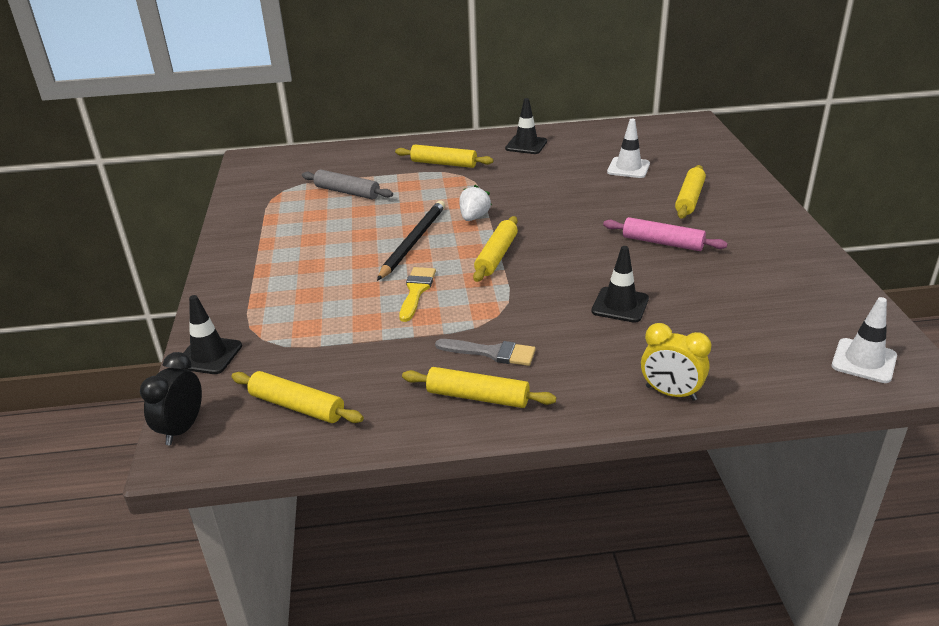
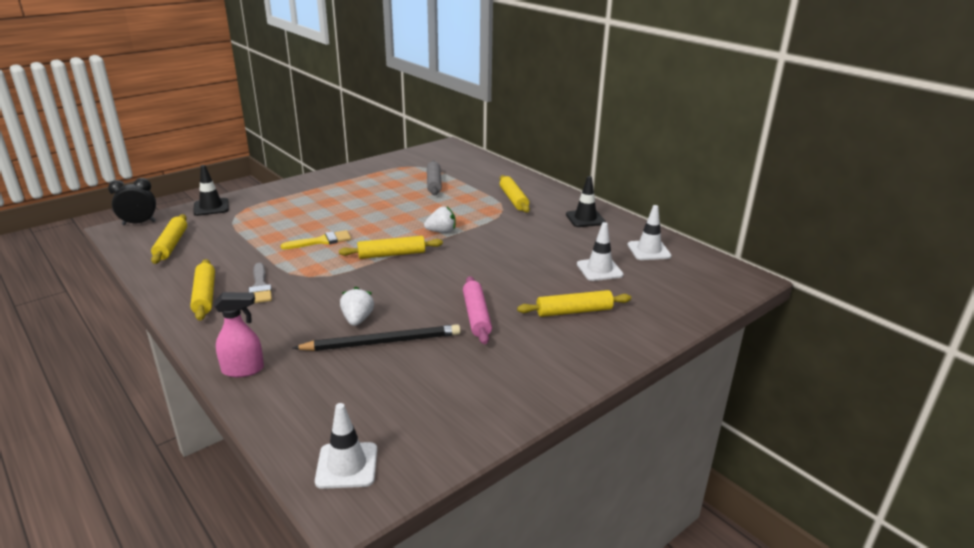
camera: 55 degrees right, 5 degrees down
black pencil [377,200,445,281] -> black pencil moved to [293,324,461,351]
black traffic cone [591,246,649,323] -> white strawberry [340,287,374,326]
yellow clock [641,323,711,401] -> pink spray bottle [214,292,264,377]
none -> white traffic cone [628,205,672,260]

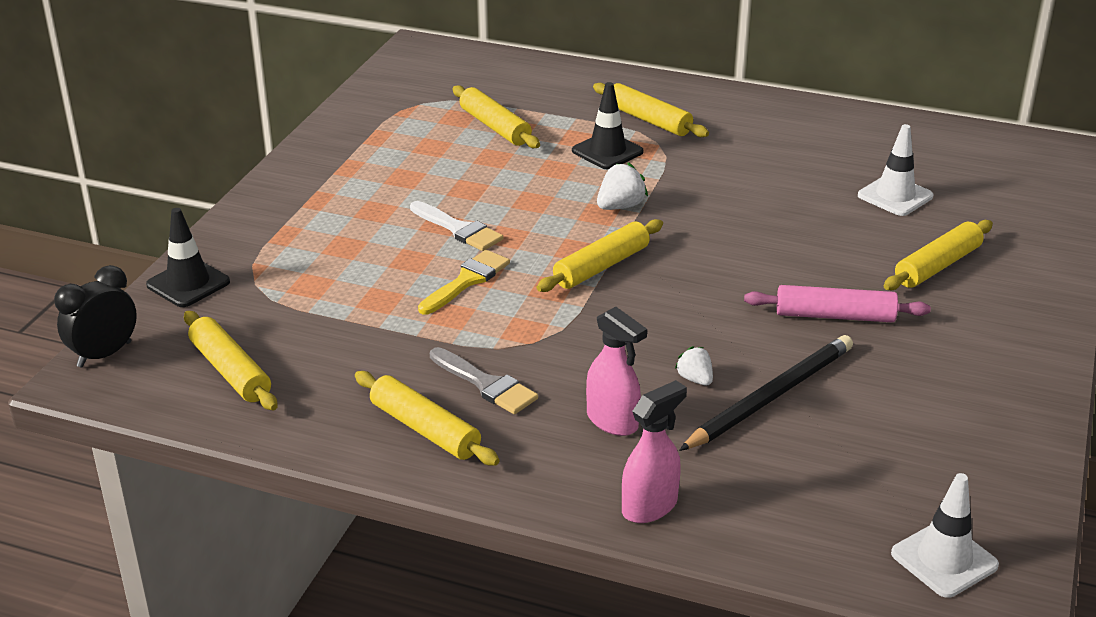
camera: 30 degrees left, 5 degrees up
white strawberry [340,287,374,326] -> white strawberry [675,346,713,385], size x0.66
grey rolling pin [427,161,442,195] -> yellow rolling pin [452,85,540,148]
pink rolling pin [463,276,492,345] -> pink rolling pin turned 45 degrees counterclockwise [744,285,931,322]
black traffic cone [566,176,606,227] -> black traffic cone moved to [572,82,644,170]
white traffic cone [628,205,672,260] -> none
none -> white brush [410,201,503,251]
none -> pink spray bottle [586,306,647,436]

